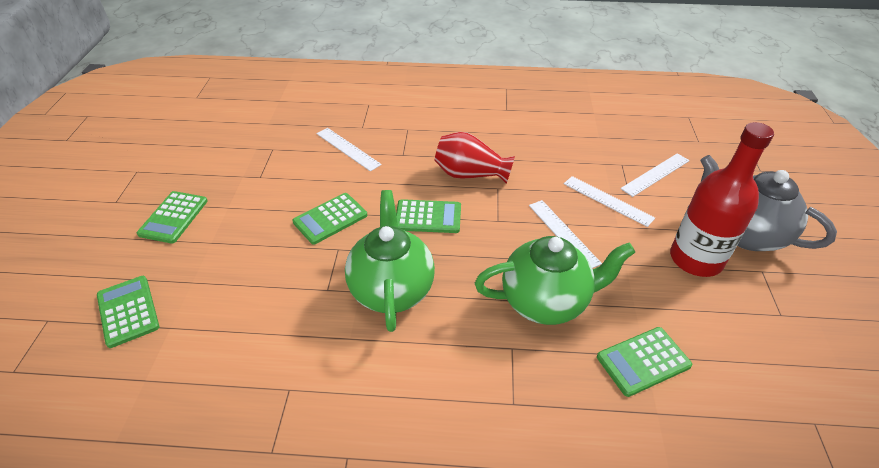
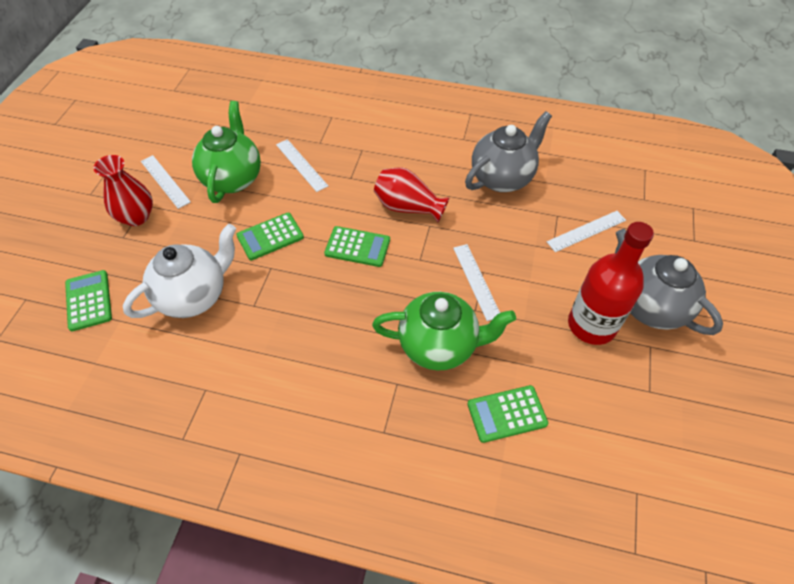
camera: 10 degrees right, 10 degrees up
green calculator [137,191,208,244] -> red vase [93,155,153,226]
green teapot [345,190,435,332] -> green teapot moved to [192,101,261,203]
white ruler [564,176,655,227] -> white ruler moved to [141,155,191,209]
none -> white teapot [123,224,236,318]
none -> grey teapot [465,111,552,192]

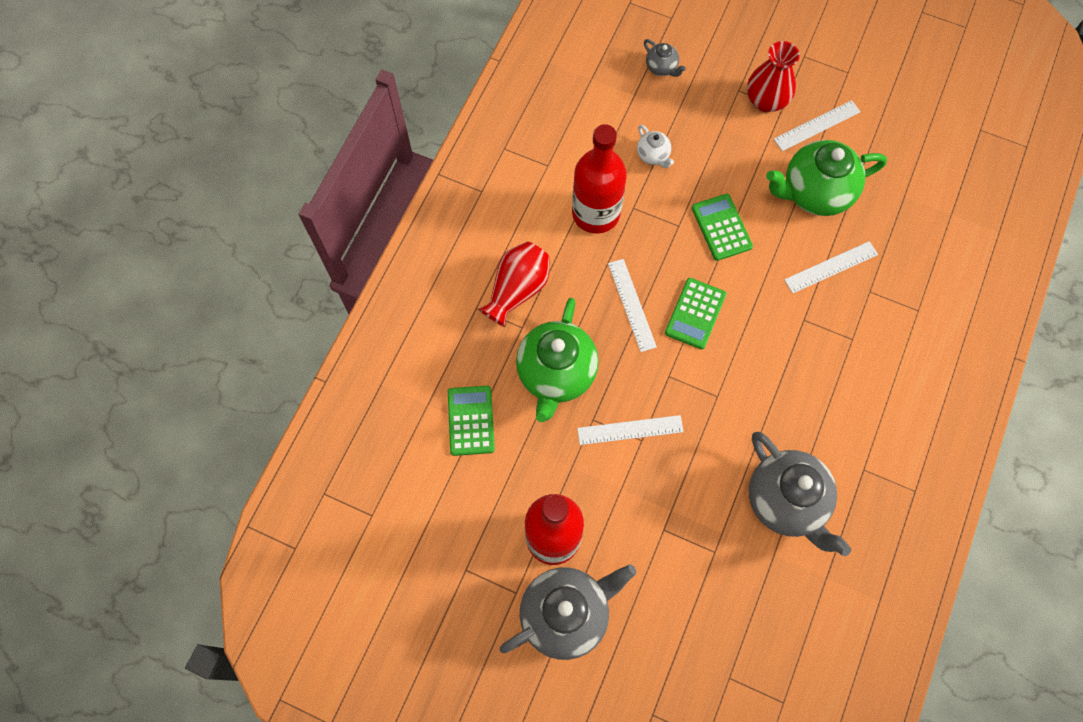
camera: 100 degrees right, 15 degrees up
green calculator [65,270,112,331] -> grey teapot [644,39,686,77]
white teapot [123,224,236,318] -> white teapot [637,125,674,168], size x0.46
green teapot [192,101,261,203] -> green teapot turned 150 degrees clockwise [766,140,887,216]
red vase [374,167,449,222] -> red vase moved to [479,241,550,327]
white ruler [547,211,626,252] -> white ruler moved to [608,259,657,352]
none -> red bottle [572,124,627,234]

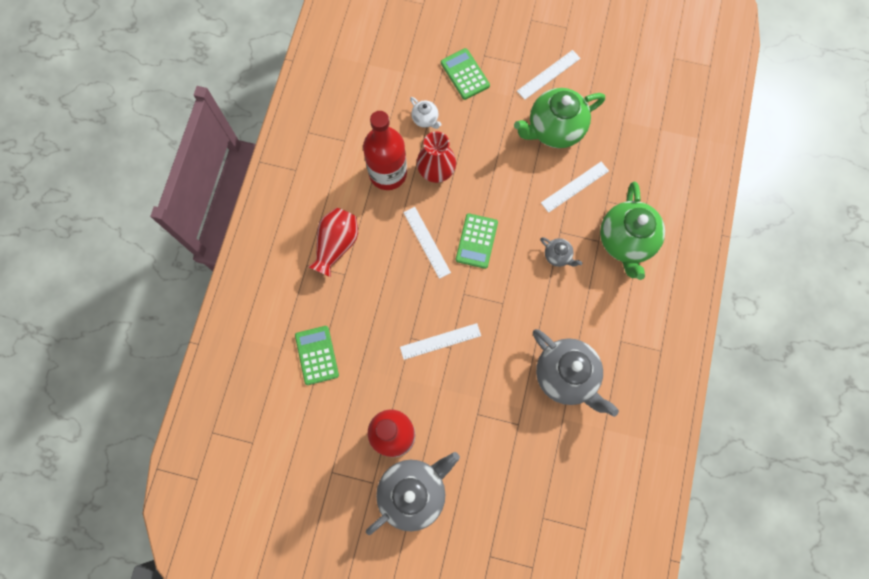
camera: 10 degrees left, 5 degrees up
green teapot [516,298,599,422] -> green teapot moved to [600,182,665,280]
grey teapot [644,39,686,77] -> grey teapot moved to [540,237,582,267]
green calculator [692,194,753,261] -> green calculator moved to [441,48,490,100]
red vase [747,41,800,113] -> red vase moved to [417,131,456,183]

